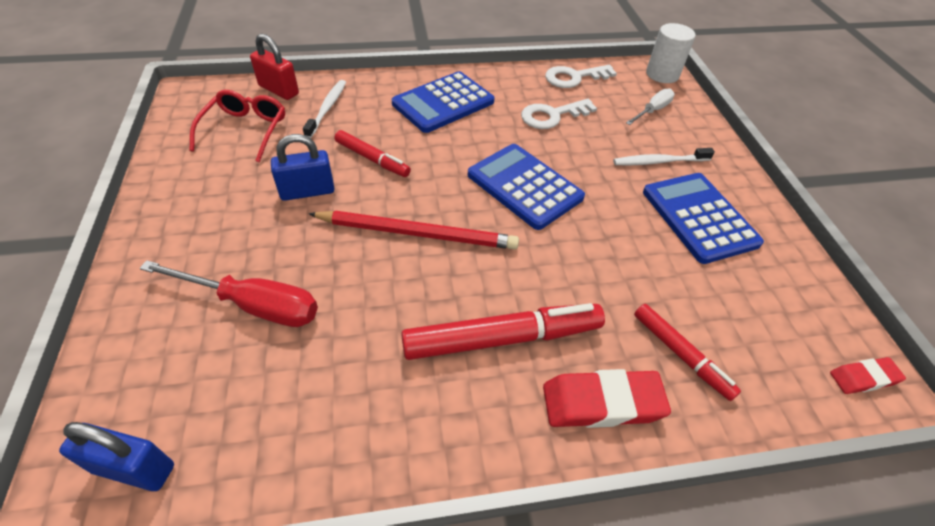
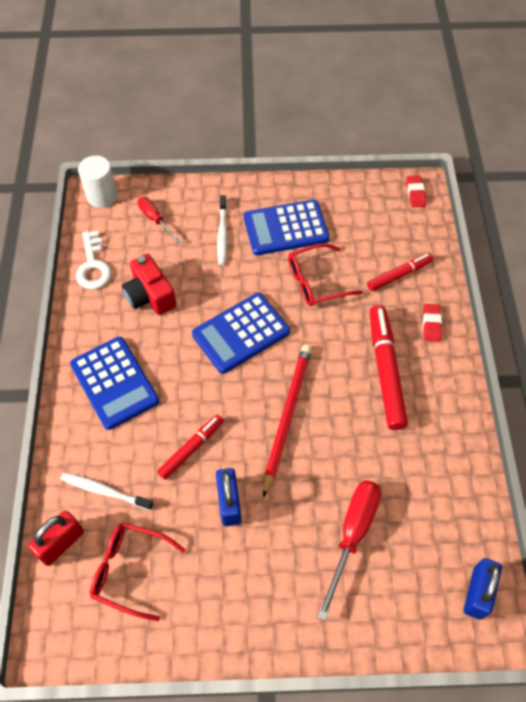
camera: 80 degrees left, 10 degrees up
white key [521,99,597,129] -> red camera [122,254,176,315]
red eraser [543,369,671,428] -> red eraser [423,304,442,342], size x0.58
white screwdriver [626,88,675,125] -> red screwdriver [138,197,181,243]
none -> red glasses [288,243,363,306]

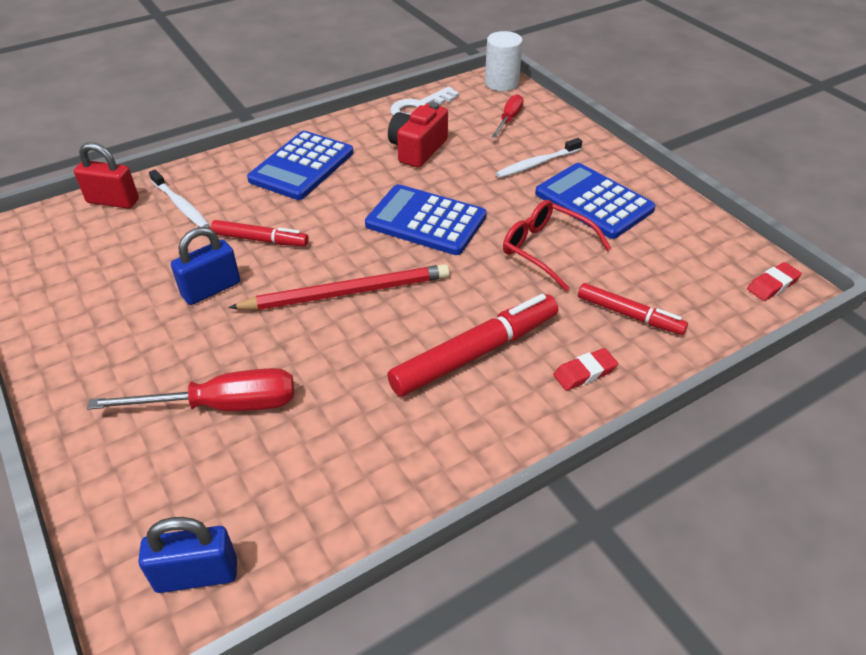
camera: 60 degrees right, 15 degrees down
white toothbrush [60,473,153,510] -> white toothbrush turned 150 degrees clockwise [149,170,209,228]
red glasses [90,522,185,621] -> none

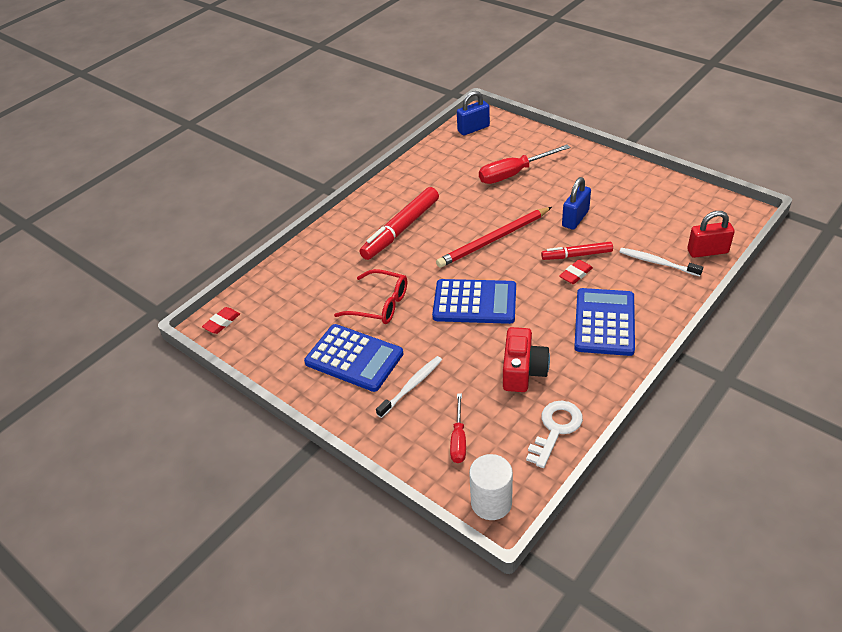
camera: 165 degrees right, 0 degrees up
red eraser [553,348,618,391] -> red eraser moved to [559,260,593,284]
red marker [578,283,688,335] -> none

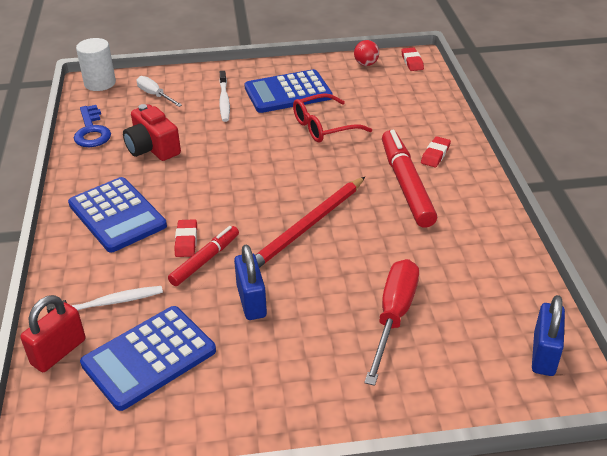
camera: 130 degrees right, 5 degrees down
blue calculator [432,279,516,324] -> blue calculator moved to [80,306,216,411]
red pencil [436,207,552,268] -> red pencil turned 150 degrees counterclockwise [255,177,365,268]
red screwdriver [450,394,466,463] -> white screwdriver [137,76,182,107]
white key [526,401,583,468] -> blue key [74,105,111,147]
none -> red ball [354,40,379,66]
none -> red eraser [421,136,451,167]

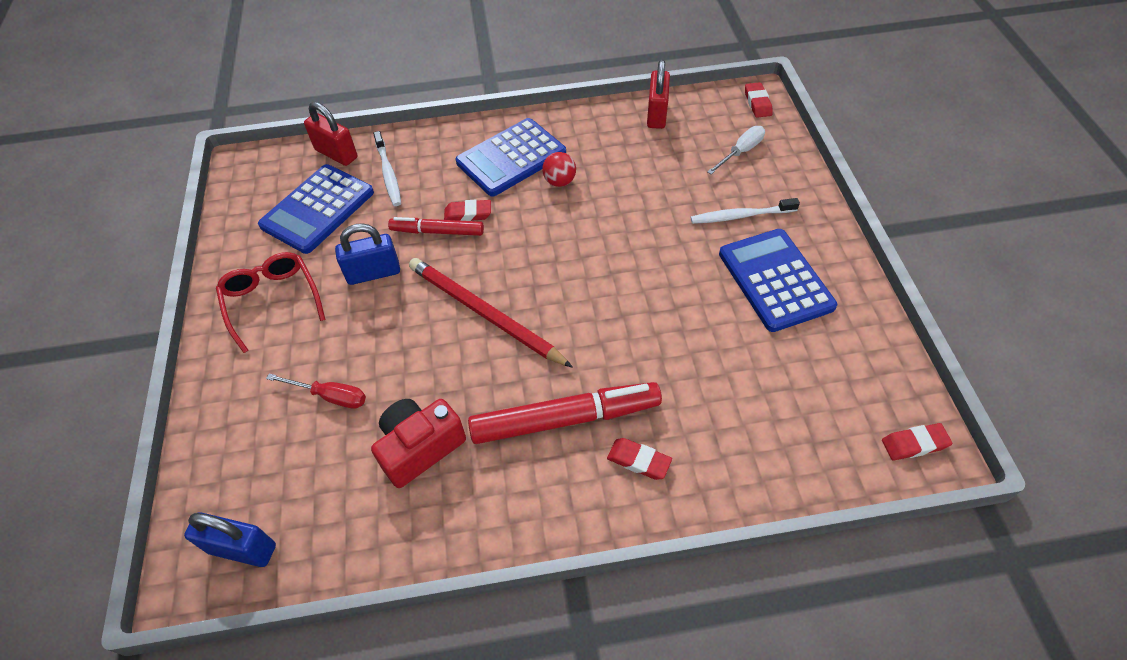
camera: 90 degrees right, 15 degrees up
blue key [74,105,111,147] -> red padlock [647,60,670,129]
white cylinder [76,38,116,91] -> red eraser [745,82,772,118]
blue calculator [80,306,216,411] -> blue calculator turned 105 degrees counterclockwise [258,164,374,254]
red camera [123,104,181,161] -> red camera moved to [371,399,466,488]
red marker [168,226,239,286] -> red marker turned 150 degrees clockwise [388,217,484,236]
red glasses [293,93,372,143] -> red glasses moved to [216,252,325,353]
red ball [354,40,379,66] -> red ball moved to [542,152,576,187]
red screwdriver [364,259,419,386] -> red screwdriver [266,374,366,409], size x0.60

